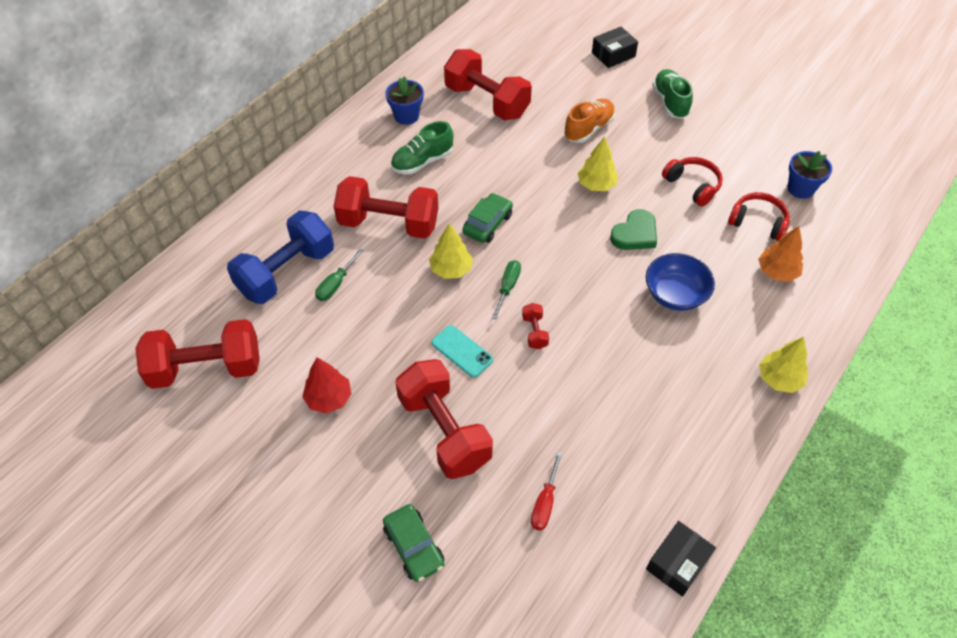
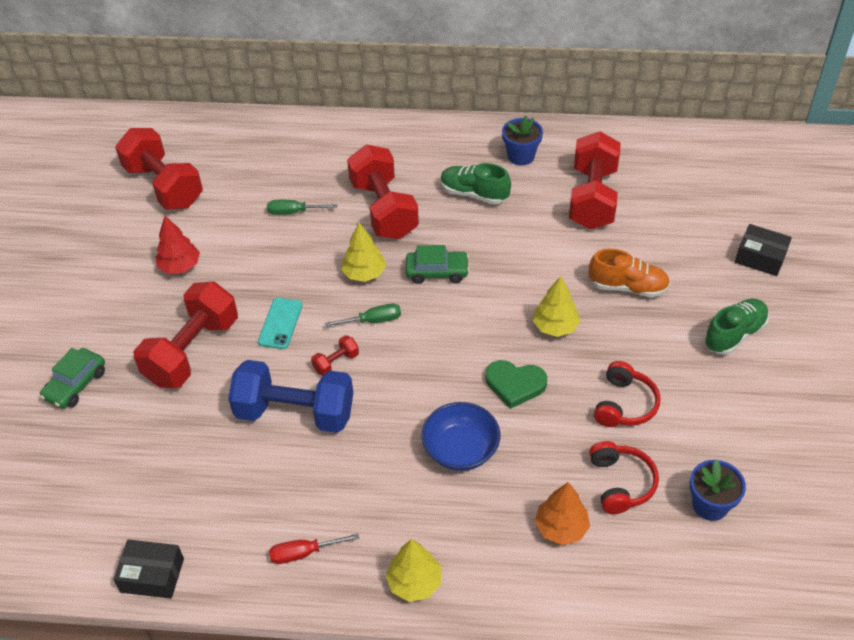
camera: 60 degrees right, 5 degrees down
blue dumbbell [227,210,334,304] -> blue dumbbell moved to [228,360,353,433]
red screwdriver [531,451,562,530] -> red screwdriver moved to [269,533,359,564]

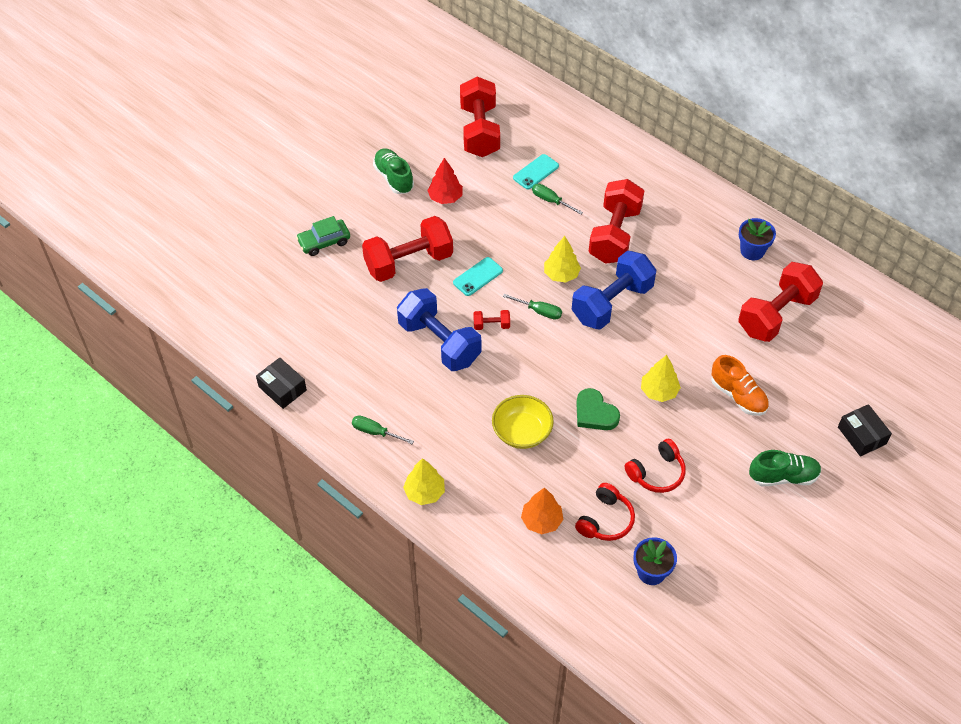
camera: 35 degrees right, 5 degrees up
red screwdriver [269,533,359,564] -> green screwdriver [352,416,414,444]
green car [406,245,469,284] -> blue dumbbell [572,251,656,330]
blue bowl [421,402,500,471] -> yellow bowl [492,395,554,449]
green shoe [440,163,511,205] -> green shoe moved to [373,148,414,194]
none -> turquoise phone [513,154,559,189]

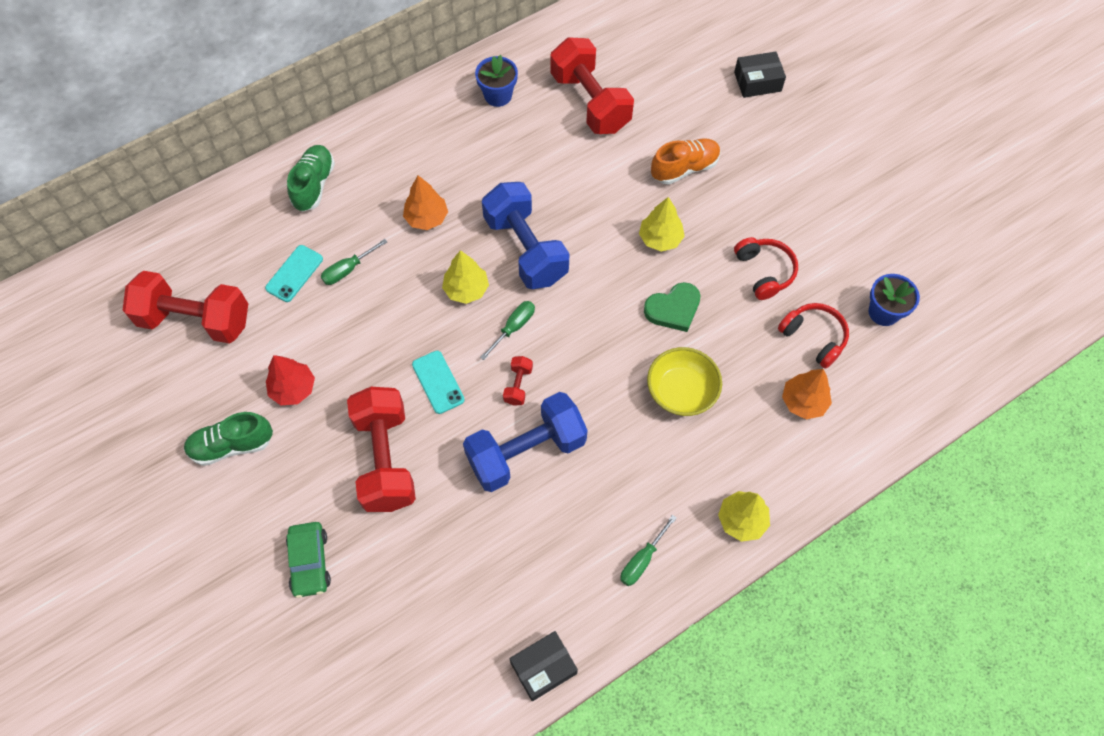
camera: 75 degrees left, 10 degrees up
turquoise phone [513,154,559,189] -> turquoise phone turned 60 degrees clockwise [265,245,323,302]
red dumbbell [589,179,644,264] -> orange tree [403,175,448,230]
green shoe [749,450,821,486] -> green shoe moved to [287,145,335,212]

